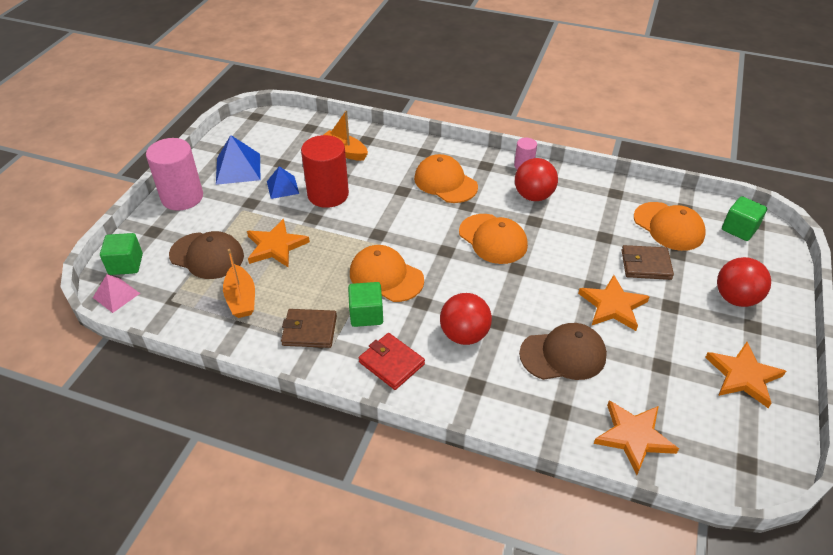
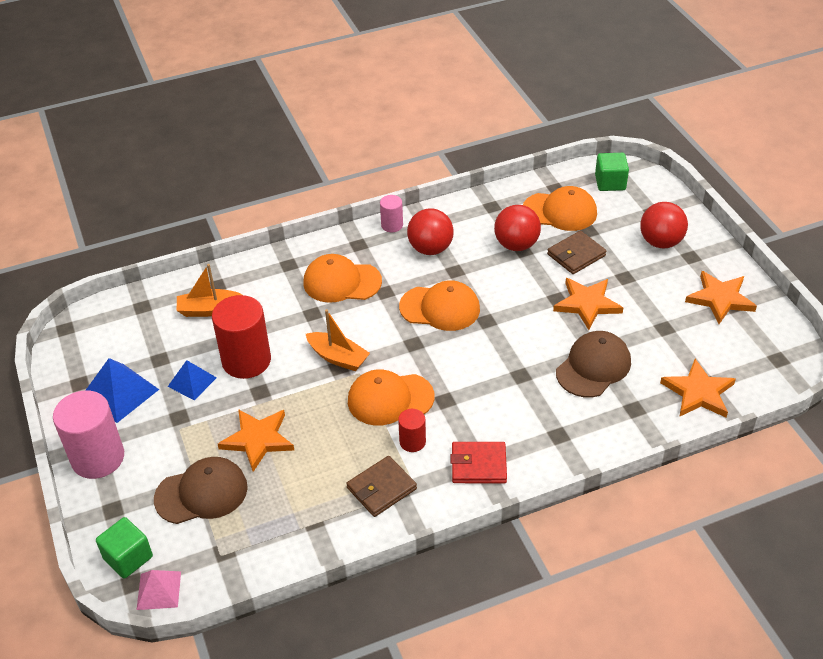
camera: 40 degrees left, 0 degrees up
orange boat [223,249,255,318] -> orange boat moved to [306,309,370,371]
green cube [348,282,383,327] -> red cylinder [398,409,426,452]
red ball [440,293,492,345] -> red ball moved to [494,205,541,251]

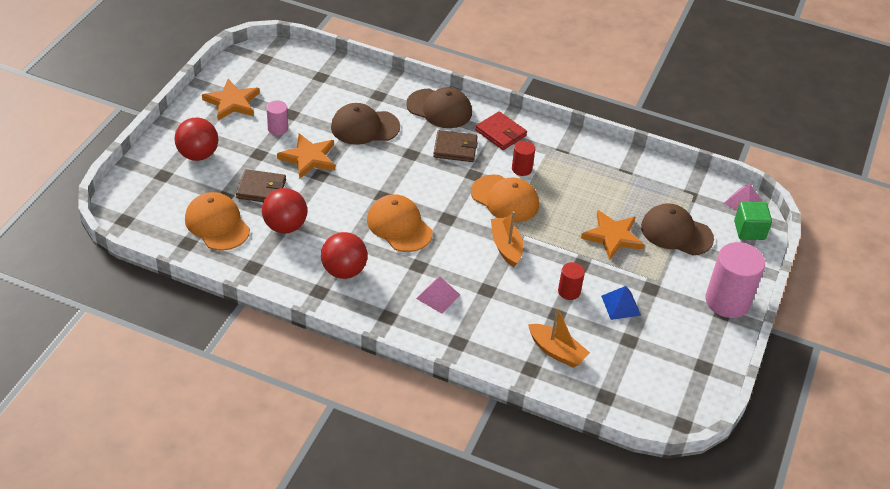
camera: 140 degrees left, 0 degrees up
blue pyramid [86,358,159,423] -> none
red cylinder [212,295,271,379] -> red cylinder [558,262,585,300], size x0.50
orange cap [303,254,382,303] -> pink pyramid [416,277,460,314]
brown wallet [346,456,417,517] -> brown wallet moved to [433,130,478,162]
pink cylinder [380,195,403,232] -> pink cylinder moved to [266,100,288,135]
green cube [595,153,629,191] -> none
orange star [660,359,736,418] -> none
none -> brown cap [406,88,472,128]

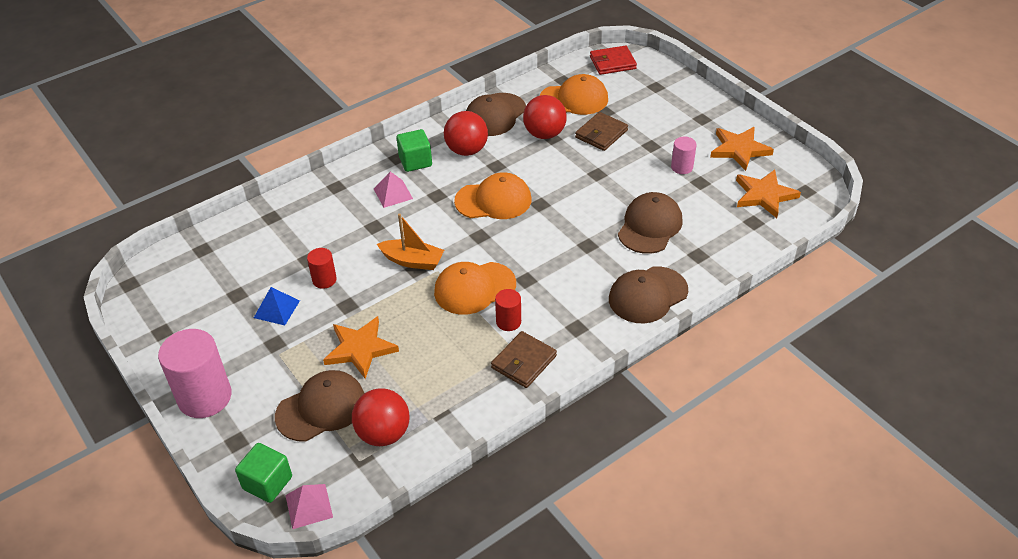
camera: 125 degrees right, 0 degrees up
red ball [174,118,218,161] -> red ball moved to [352,388,410,446]
orange star [277,133,335,179] -> orange star moved to [736,170,801,218]
brown wallet [433,130,478,162] -> brown wallet moved to [491,331,557,388]
red wallet [475,111,527,150] -> red wallet moved to [590,45,637,75]
orange boat [528,307,590,368] -> none
none -> green cube [396,129,432,172]
none -> brown cap [466,93,526,136]

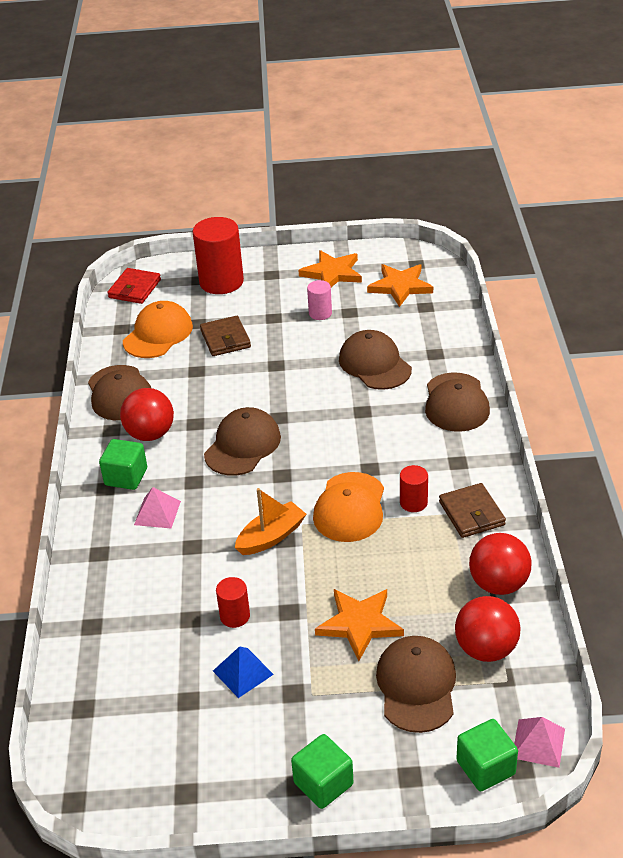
camera: 55 degrees left, 5 degrees down
pink cylinder [158,329,232,418] -> green cube [291,734,353,809]
orange cap [454,172,531,219] -> brown cap [204,407,281,476]
red ball [523,95,567,139] -> red ball moved to [469,533,531,595]
none -> red cylinder [192,217,244,294]

